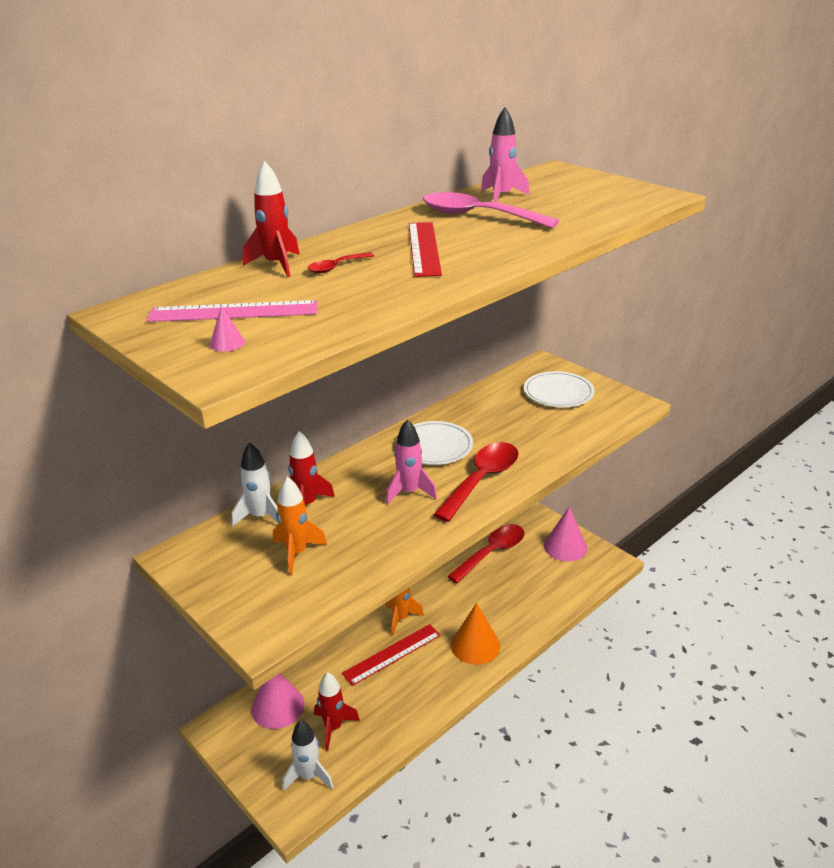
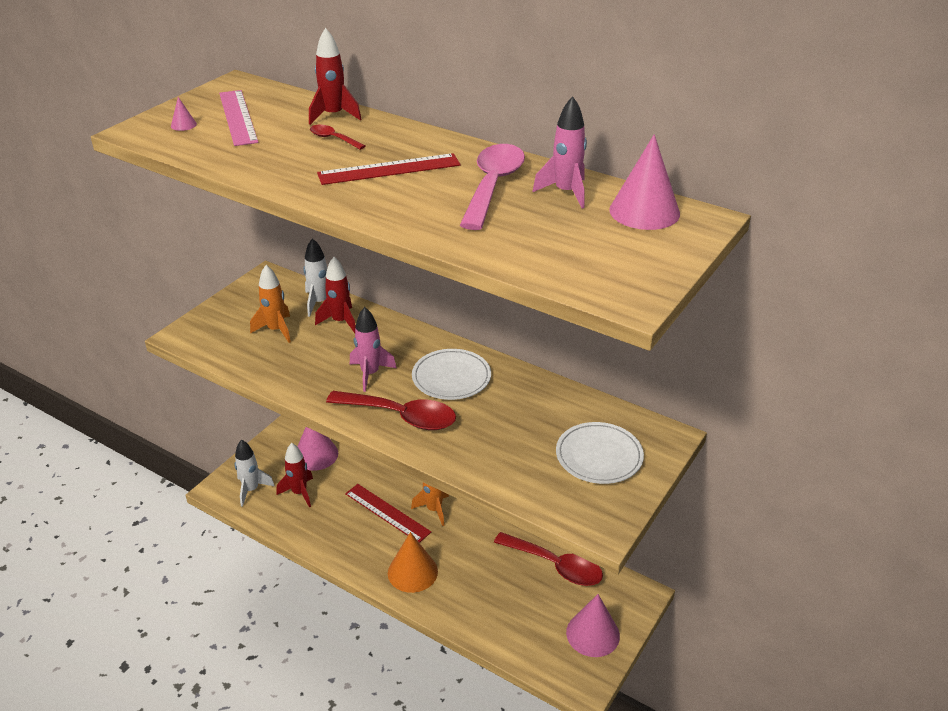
camera: 75 degrees right, 5 degrees up
none -> pink cone [609,134,680,230]

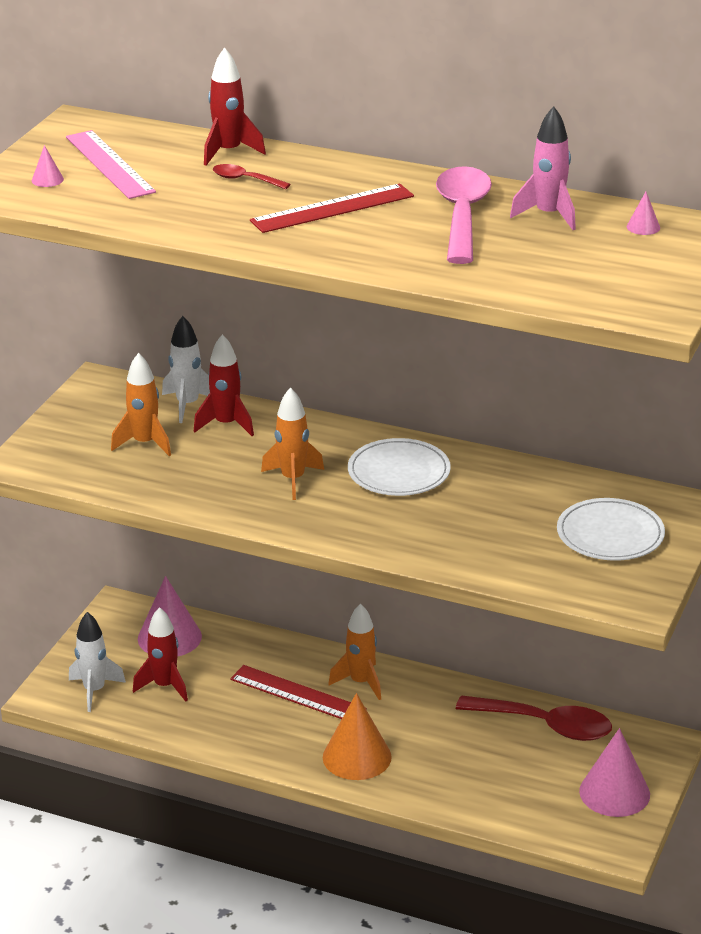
camera: 10 degrees left, 5 degrees down
red spoon [326,391,456,430] -> none
pink rocket [350,307,397,392] -> orange rocket [261,387,324,500]
pink cone [609,134,680,230] -> pink cone [627,192,660,235], size x0.42

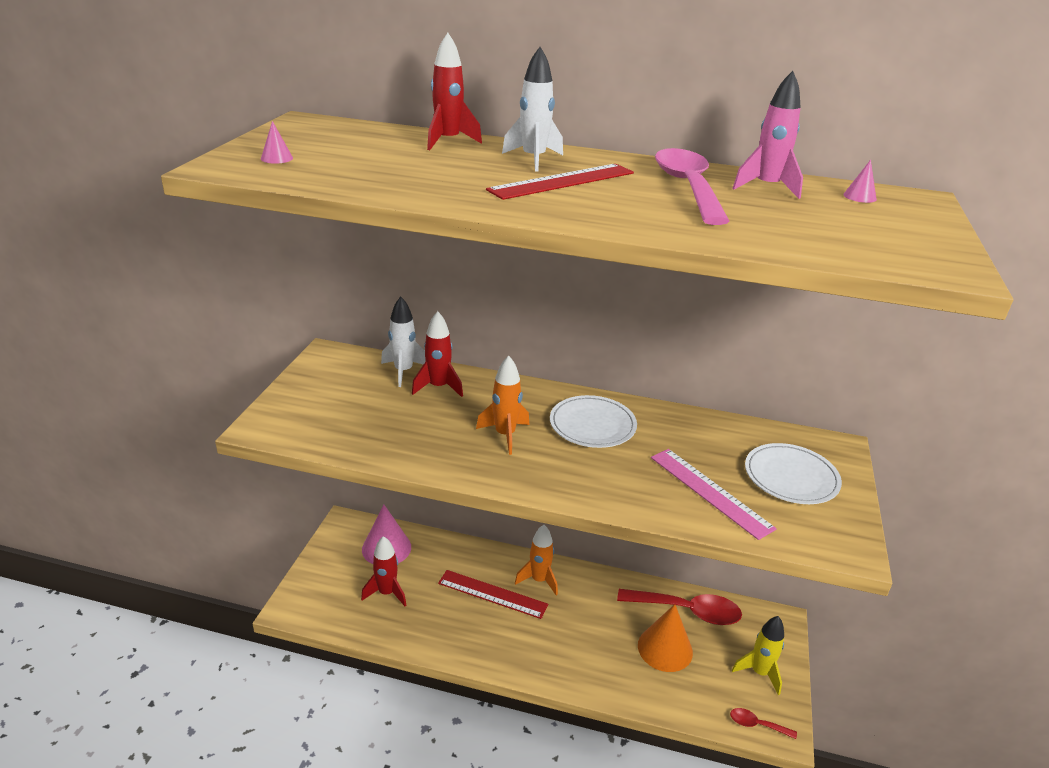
camera: 10 degrees left, 0 degrees up
pink ruler [66,130,156,199] -> pink ruler moved to [651,449,777,540]
white rocket [69,612,126,712] -> white rocket moved to [502,47,563,172]
orange rocket [111,353,171,456] -> none
red spoon [213,164,290,189] -> red spoon moved to [730,708,797,739]
orange cone [323,693,392,780] -> orange cone moved to [638,604,693,672]
pink cone [579,728,650,817] -> yellow rocket [732,616,784,695]

